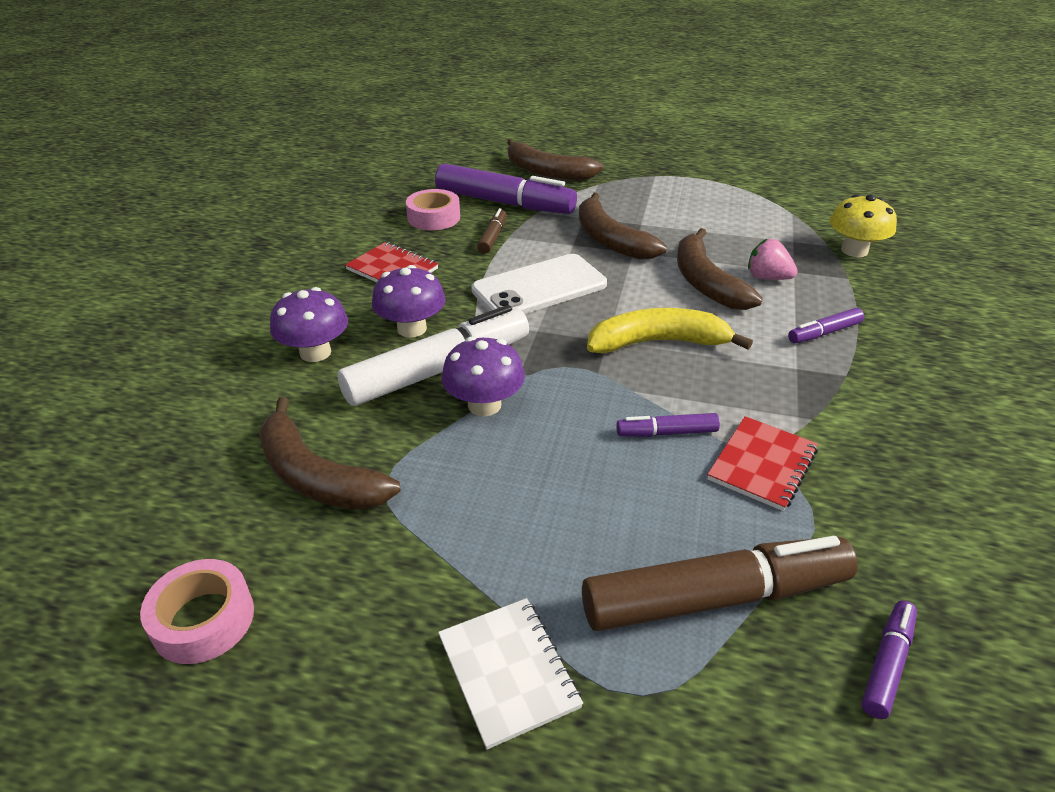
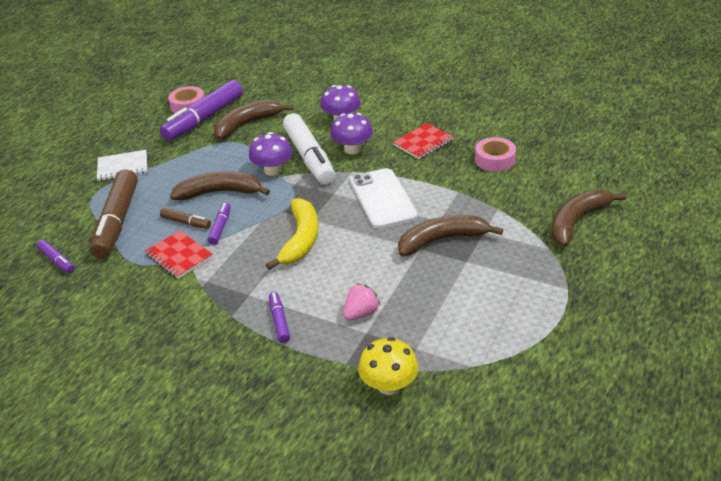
camera: 105 degrees right, 0 degrees up
purple marker [435,163,577,214] -> purple marker moved to [160,80,243,141]
brown marker [477,208,507,254] -> brown marker moved to [160,208,211,229]
brown banana [677,228,763,310] -> brown banana moved to [170,171,270,200]

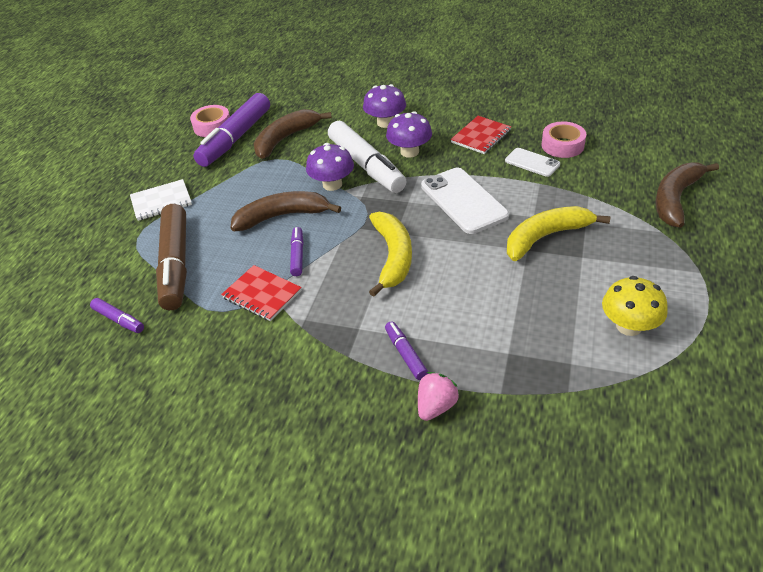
camera: 10 degrees left, 5 degrees up
brown marker [160,208,211,229] -> none
pink strawberry [343,283,381,320] -> pink strawberry moved to [418,372,460,421]
yellow mushroom [358,337,418,395] -> yellow mushroom moved to [602,276,668,336]
brown banana [398,215,503,257] -> yellow banana [507,206,610,261]
none -> white phone [505,148,560,177]

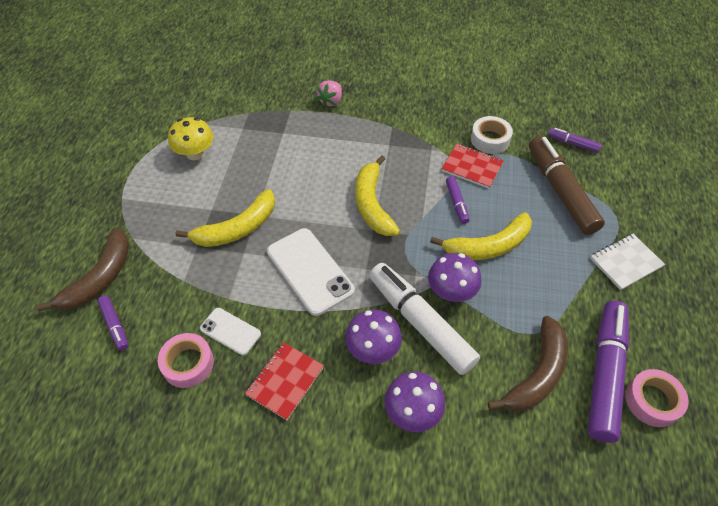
camera: 170 degrees right, 10 degrees up
brown banana [230,191,341,231] -> yellow banana [430,212,532,260]
purple marker [385,321,428,380] -> purple marker moved to [97,295,128,351]
none -> white tape [471,116,513,154]

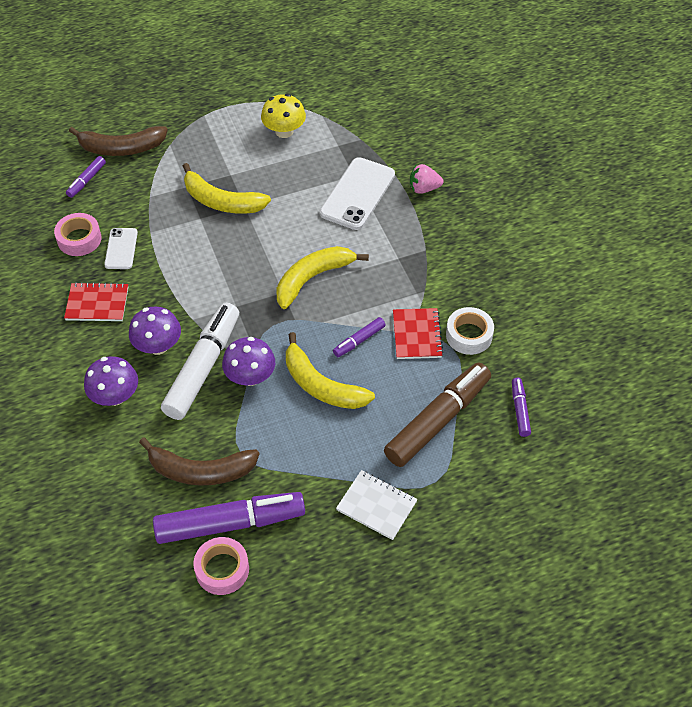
camera: 60 degrees right, 0 degrees up
white phone [267,228,355,316] -> white phone moved to [320,157,395,230]

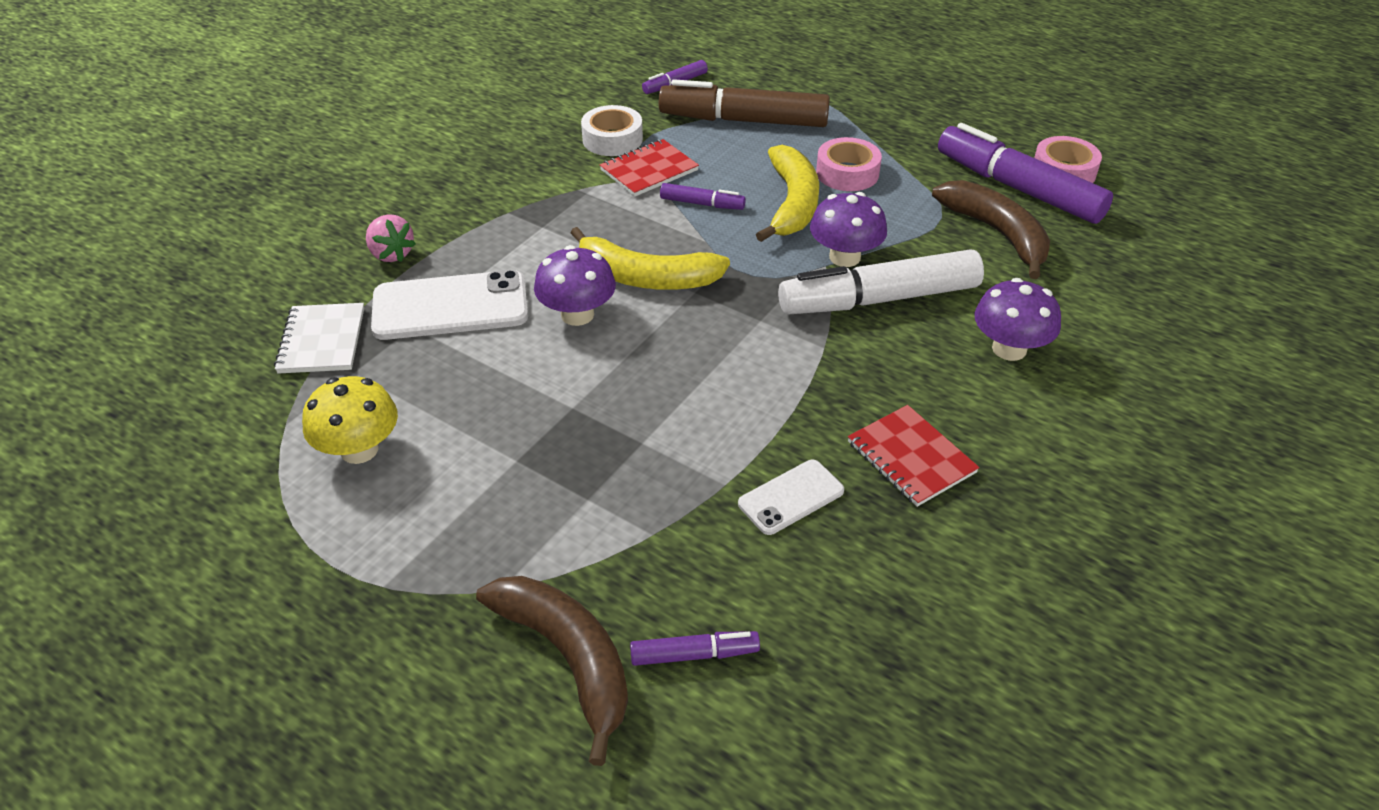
camera: 125 degrees left, 10 degrees down
pink tape [54,213,102,256] -> pink tape moved to [816,137,882,191]
purple mushroom [129,306,181,355] -> purple mushroom moved to [534,245,616,326]
yellow banana [183,163,271,214] -> none
white notebook [336,470,418,540] -> white notebook moved to [274,303,364,374]

